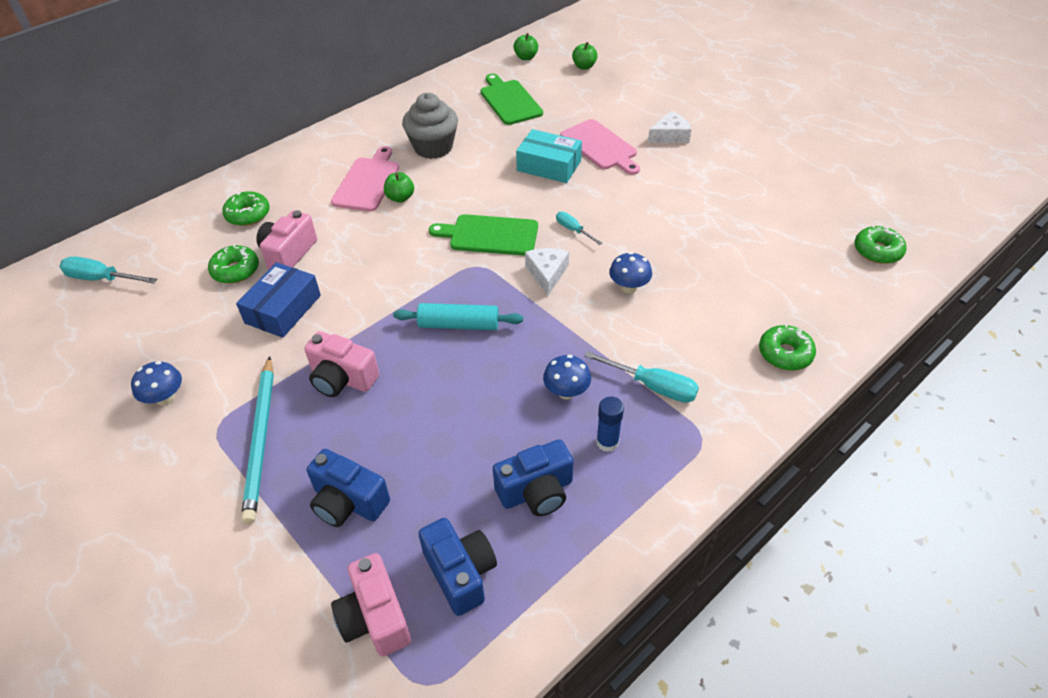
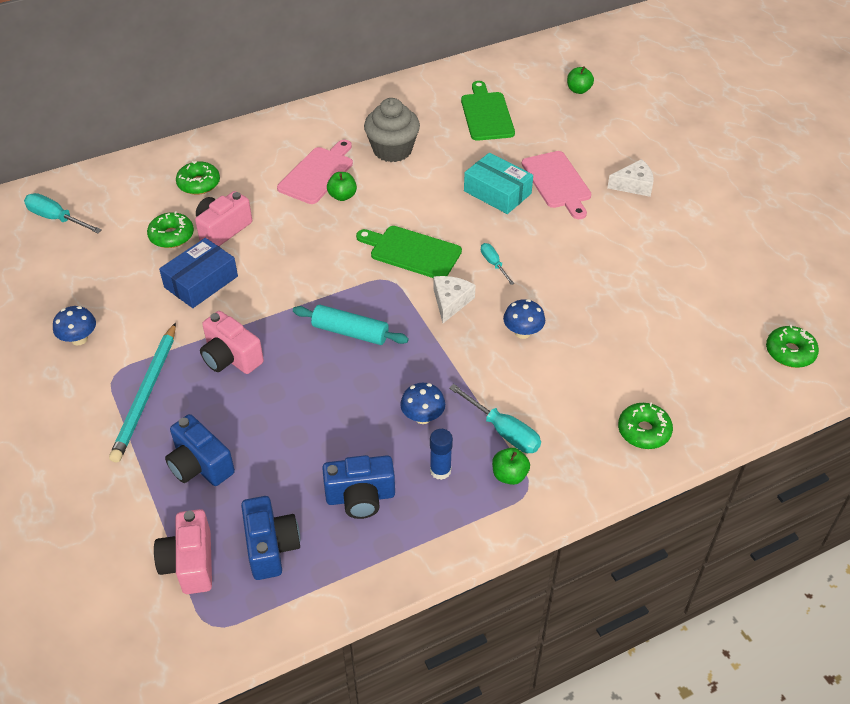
camera: 15 degrees right, 0 degrees up
green apple [514,33,538,60] -> green apple moved to [492,448,530,485]

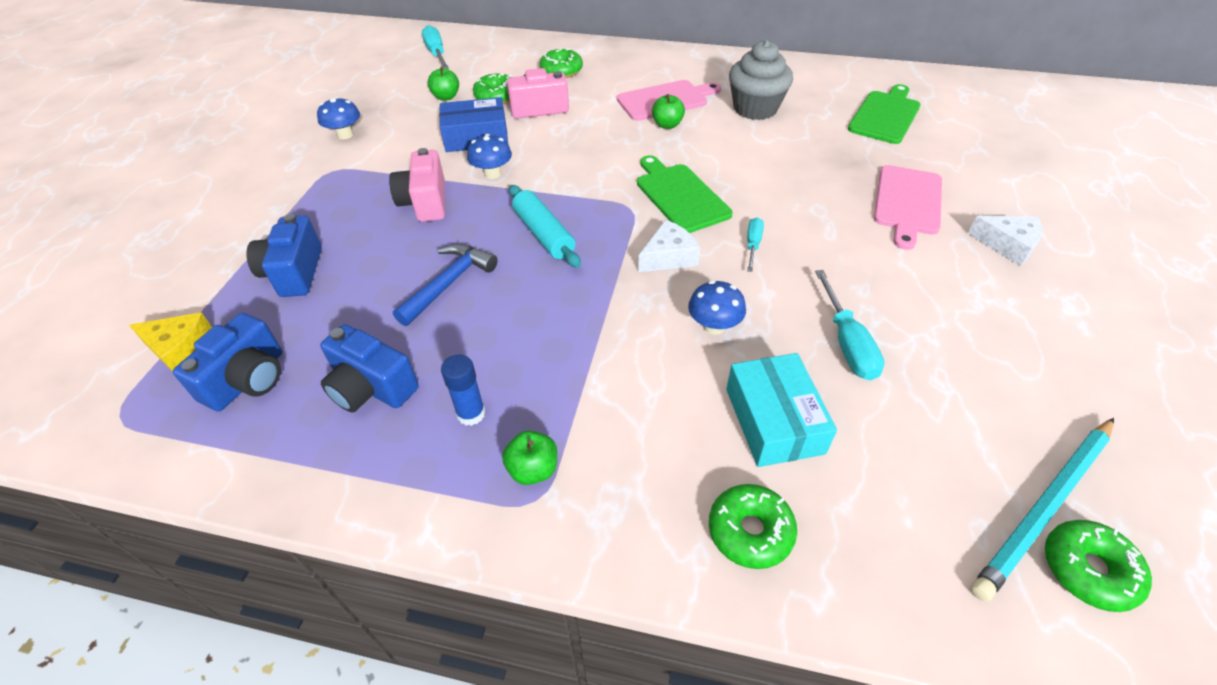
camera: 40 degrees right, 0 degrees up
turquoise pencil [109,323,176,462] -> turquoise pencil moved to [971,418,1114,602]
pink camera [154,509,212,594] -> yellow cheese [129,312,212,372]
blue mushroom [400,383,445,424] -> blue mushroom moved to [467,134,512,179]
turquoise screwdriver [449,384,541,453] -> turquoise screwdriver moved to [815,270,884,380]
turquoise box [464,153,533,214] -> turquoise box moved to [726,353,837,467]
green apple [567,66,594,94] -> green apple moved to [428,67,459,101]
none -> blue hammer [393,244,498,326]

